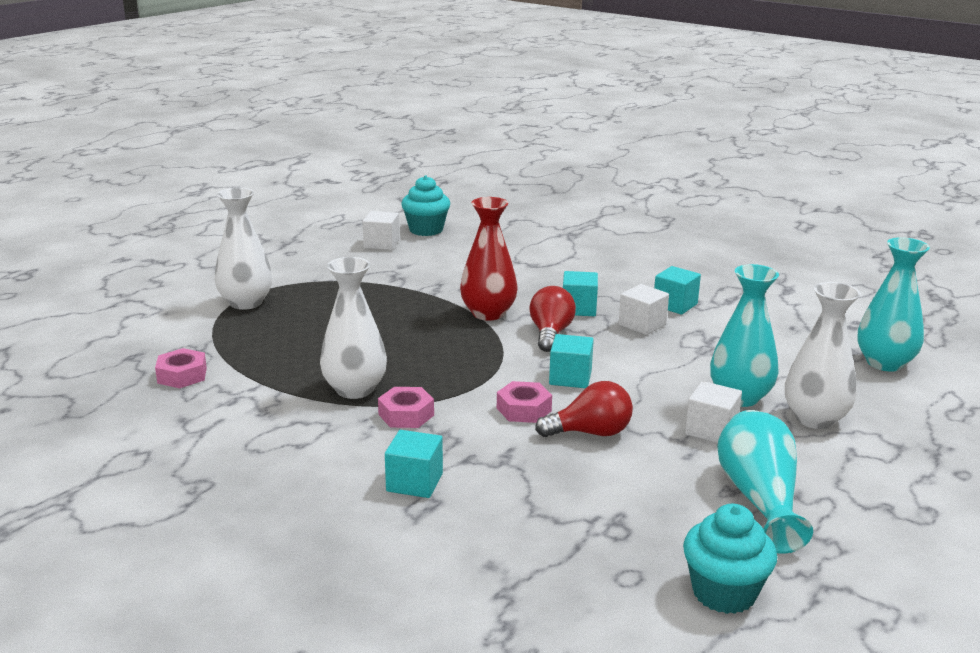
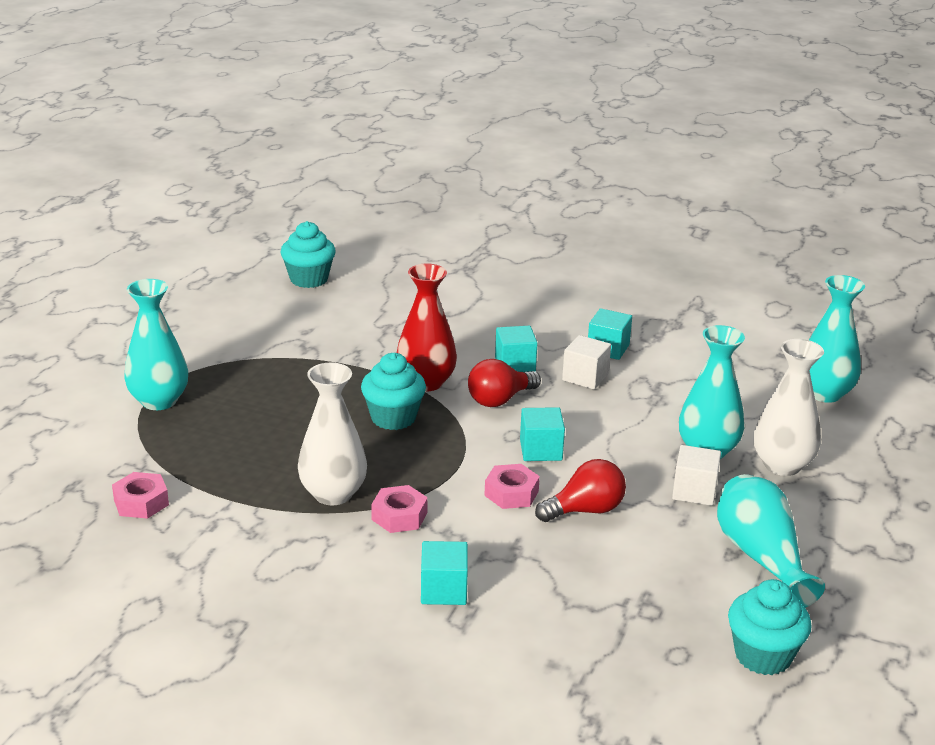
camera: 15 degrees left, 5 degrees up
white vase [215,188,272,310] -> turquoise vase [124,279,188,410]
white cube [363,211,399,250] -> none
red light bulb [529,286,576,352] -> red light bulb turned 120 degrees counterclockwise [468,359,541,407]
none -> turquoise cupcake [361,353,426,430]

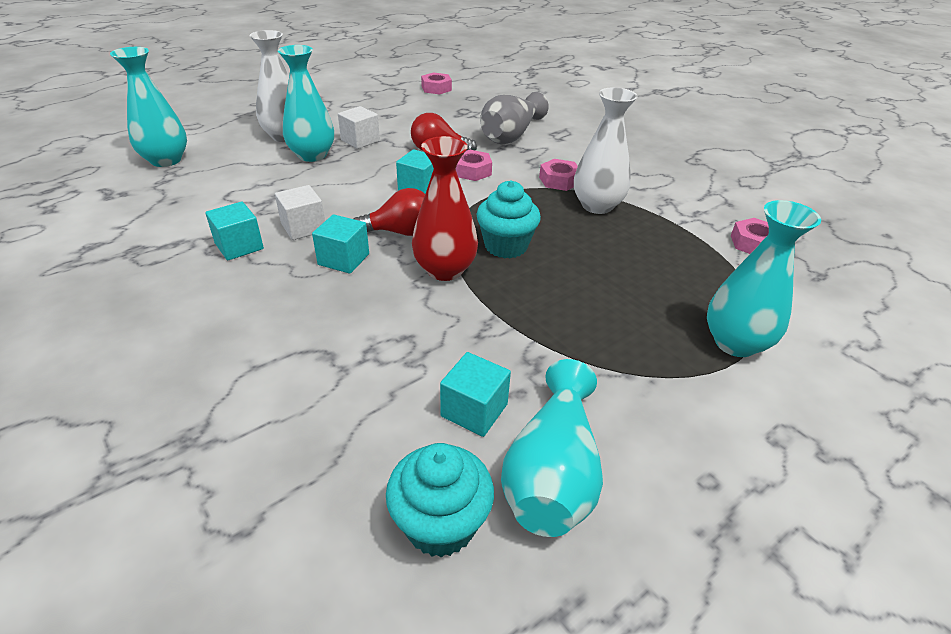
camera: 150 degrees left, 10 degrees up
turquoise cube [421,541,468,605] -> turquoise cube moved to [440,352,511,437]
turquoise vase [717,474,825,608] -> turquoise vase moved to [501,359,603,537]
turquoise cupcake [728,579,812,675] -> pink nut [421,72,452,95]
none -> grey vase [480,92,549,144]

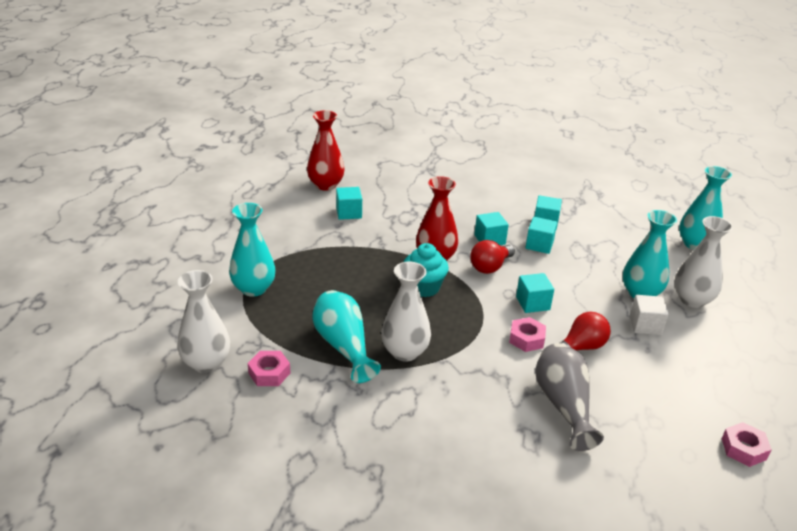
camera: 140 degrees right, 5 degrees down
white cube [275,185,325,240] -> turquoise cube [525,217,557,254]
turquoise cupcake [386,443,494,557] -> red vase [307,110,344,191]
turquoise vase [501,359,603,537] -> turquoise vase moved to [312,290,381,383]
pink nut [539,159,578,191] -> none
none -> white vase [177,270,230,373]

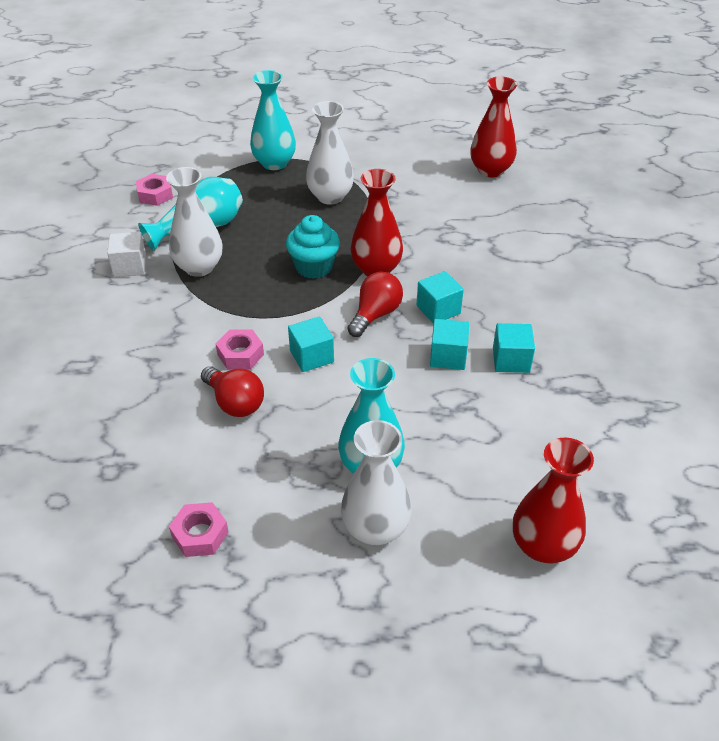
camera: 80 degrees right, 10 degrees up
white vase [177,270,230,373] -> white vase moved to [306,101,354,205]
turquoise cube [336,187,362,220] -> none
red light bulb [470,240,515,274] -> red light bulb turned 90 degrees clockwise [347,272,403,337]
grey vase [535,343,604,451] -> none
white cube [630,295,669,335] -> white cube moved to [107,232,147,277]
turquoise vase [679,166,732,250] -> red vase [513,438,594,564]
pink nut [722,422,772,467] -> pink nut moved to [169,502,229,557]

